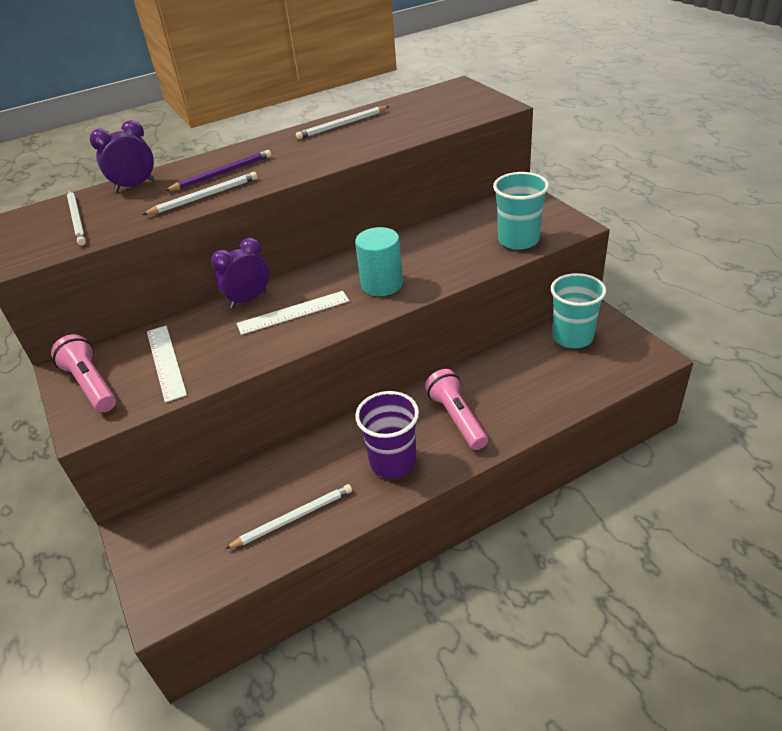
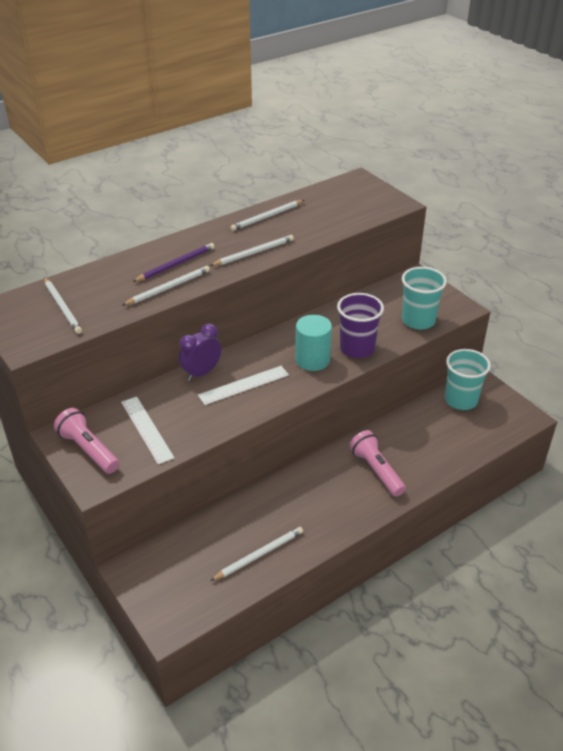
camera: 10 degrees left, 0 degrees up
purple clock [90,120,155,192] -> none
purple cup [355,391,419,478] -> purple cup moved to [337,293,384,358]
none -> white pencil [210,235,294,266]

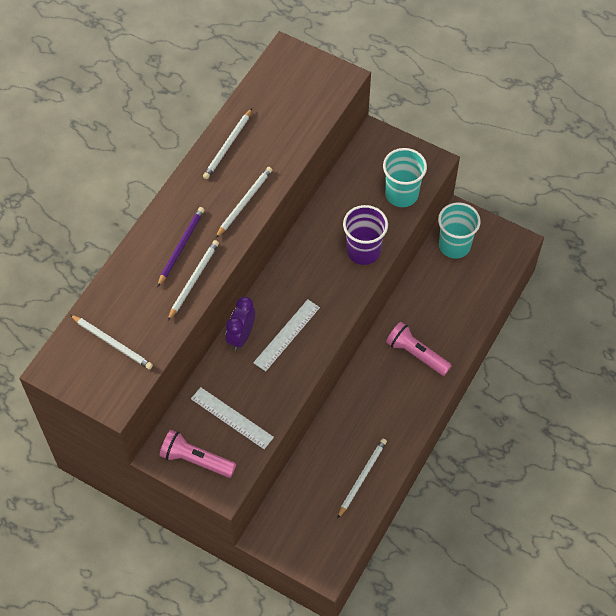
camera: 25 degrees left, 20 degrees up
turquoise cylinder [295,315,332,371] -> none

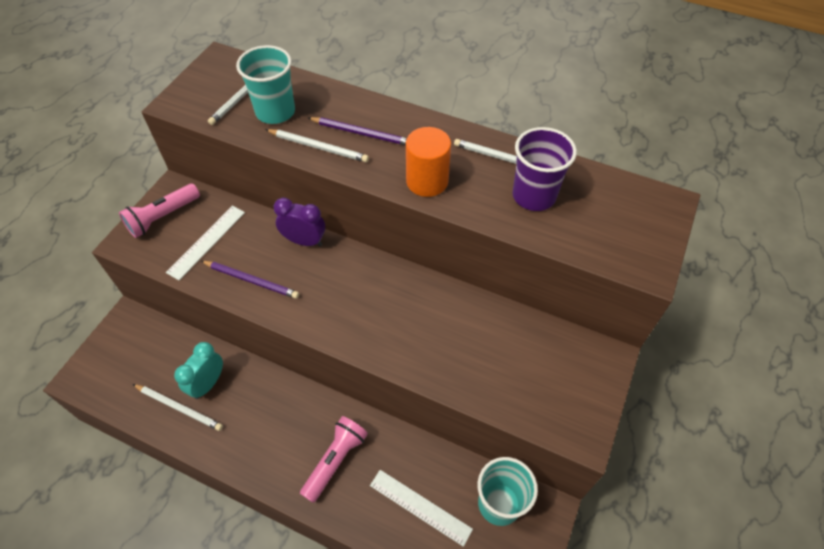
camera: 85 degrees right, 5 degrees down
pink flashlight [160,430,236,478] -> pink flashlight turned 150 degrees counterclockwise [119,183,200,238]
white pencil [216,167,272,238] -> orange cylinder [406,127,451,197]
white ruler [253,299,320,371] -> white ruler moved to [370,470,473,547]
purple cup [343,205,388,265] -> purple cup moved to [512,127,577,211]
turquoise cup [383,148,427,207] -> turquoise cup moved to [236,45,295,124]
none -> turquoise clock [174,342,223,399]
none -> purple pencil [201,261,299,299]

